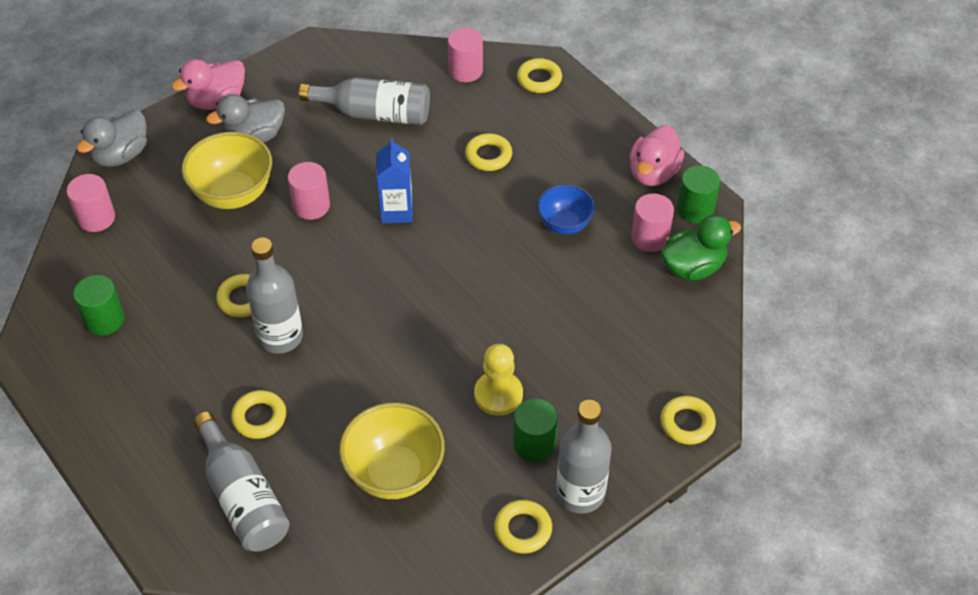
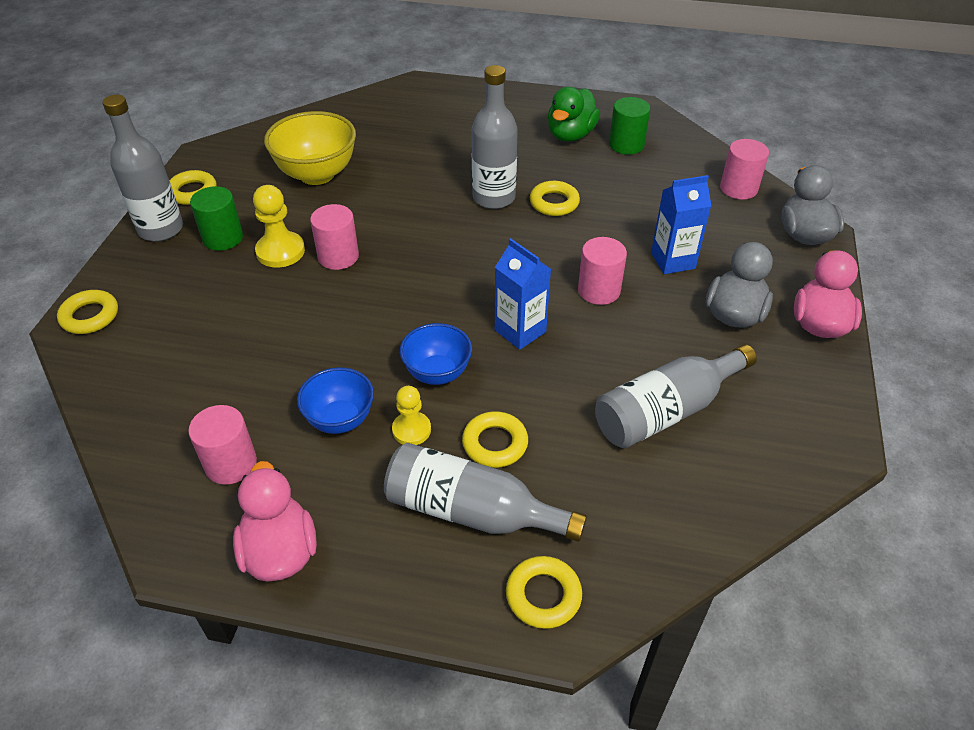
camera: 140 degrees right, 5 degrees down
yellow bowl [182,132,272,209] -> blue carton [651,175,711,274]
grey bottle [193,412,290,552] -> grey bottle moved to [384,443,587,542]
yellow ring [231,390,286,439] -> none
pink cylinder [448,28,483,82] -> pink cylinder moved to [310,204,359,270]
green duck [661,215,741,280] -> green duck moved to [548,87,600,142]
green cylinder [677,165,720,223] -> none
none -> yellow pawn [392,386,431,445]
none -> blue bowl [400,323,472,385]

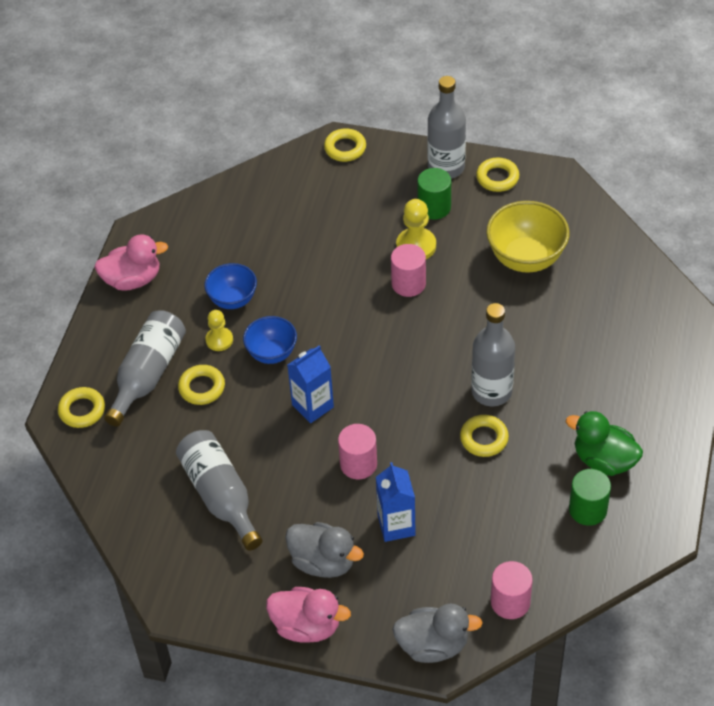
camera: 95 degrees right, 5 degrees up
pink cylinder [188,405,257,485] -> none

